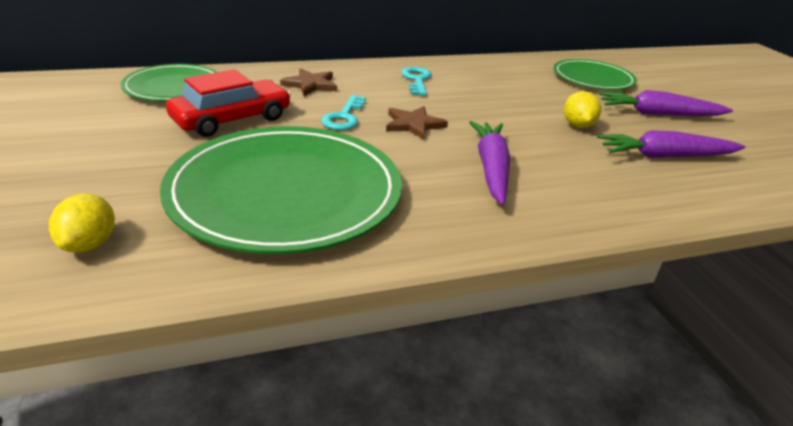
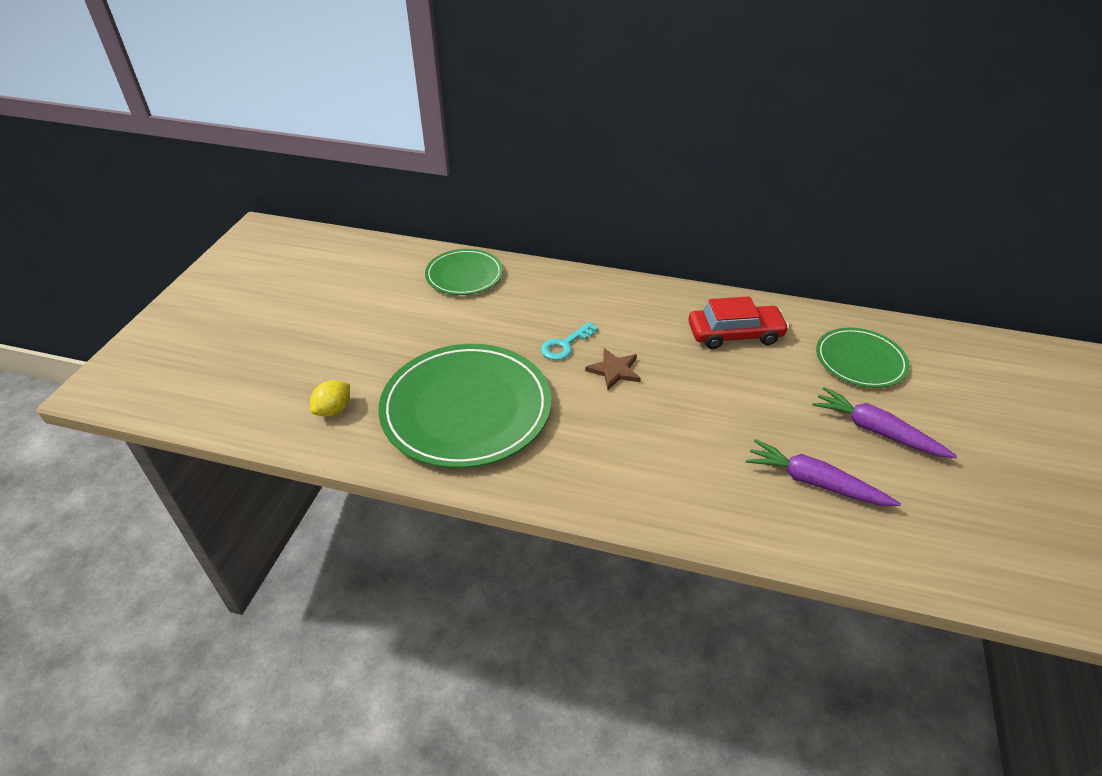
camera: 35 degrees right, 10 degrees up
red car [166,69,291,137] -> red car moved to [688,296,789,349]
brown star [280,68,337,96] -> none
turquoise key [401,67,431,96] -> none
purple carrot [469,121,510,205] -> none
yellow lemon [564,91,601,128] -> none

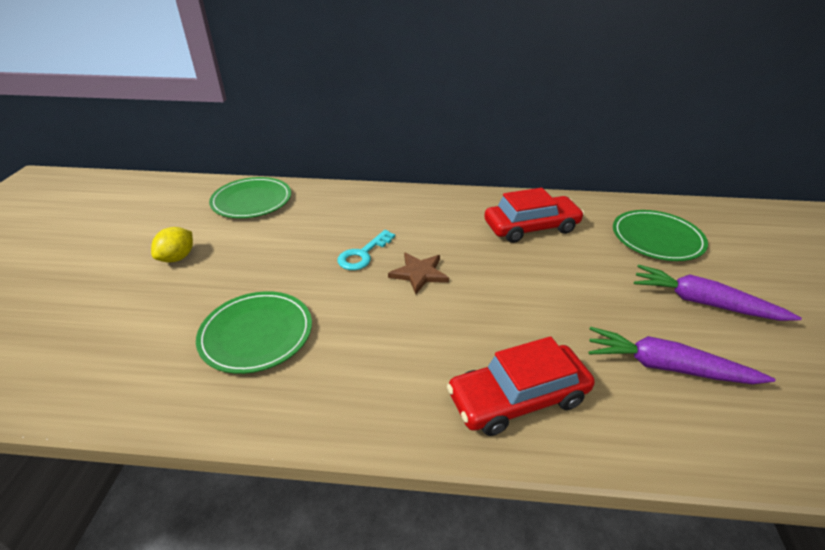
camera: 10 degrees left, 5 degrees down
yellow lemon [310,380,350,417] -> yellow lemon moved to [151,227,193,263]
green plate [378,344,551,468] -> green plate [196,291,312,374], size x0.56
none -> red car [447,336,595,436]

